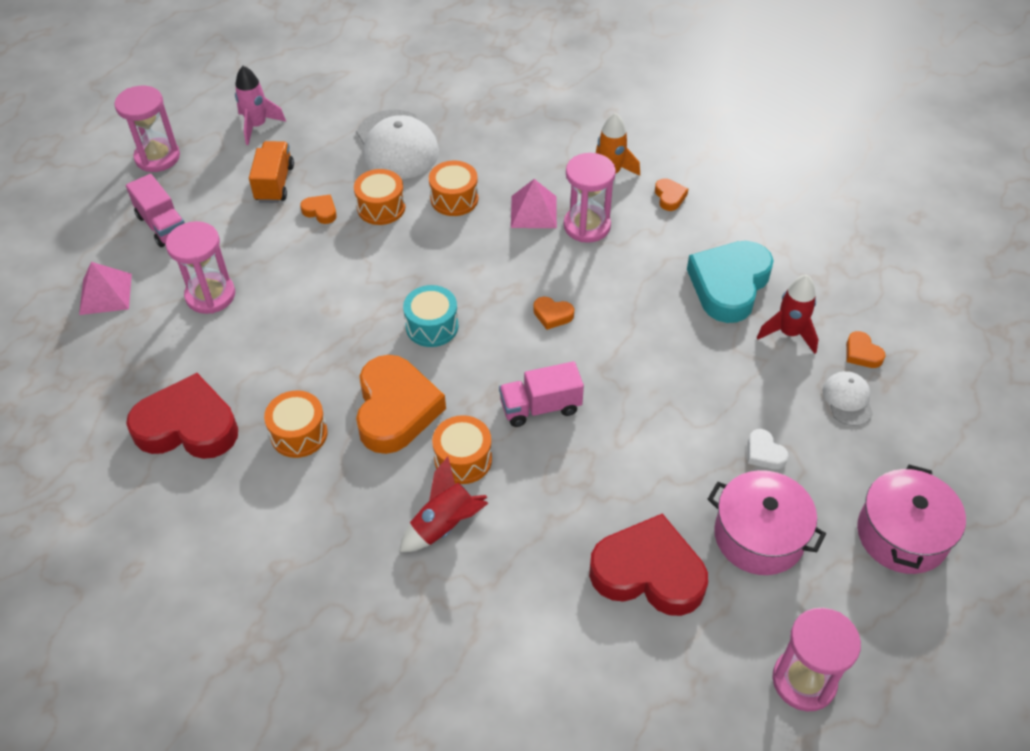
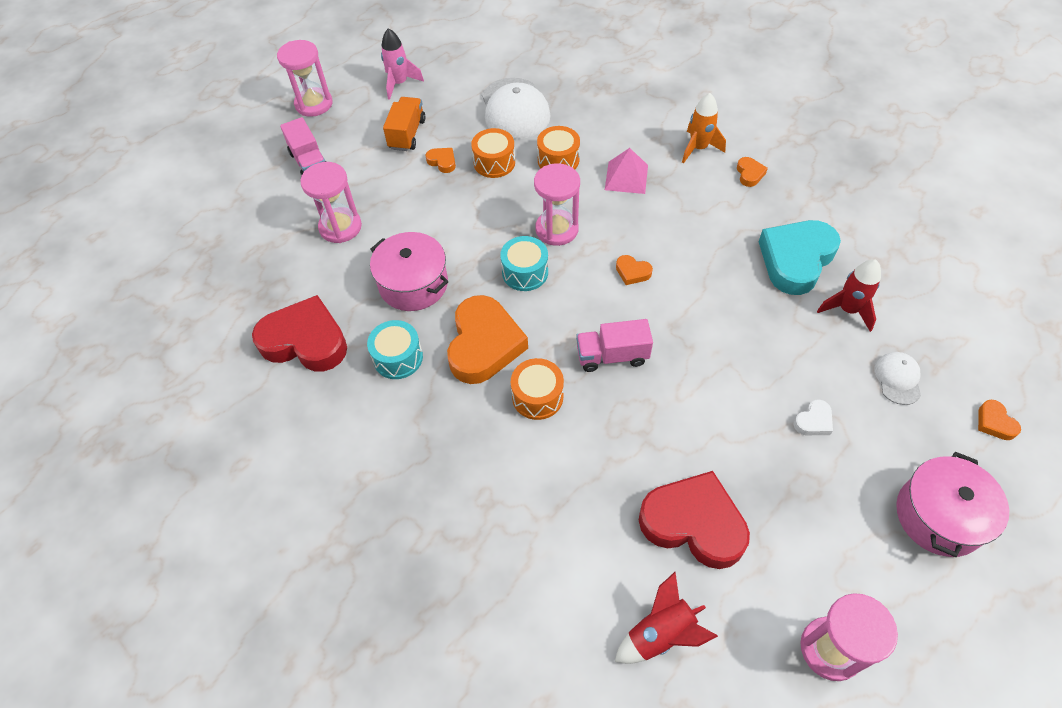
camera: 10 degrees right, 5 degrees up
pink pyramid [79,262,132,315] -> none
orange drum [264,390,328,458] -> turquoise drum [367,320,423,379]
red rocket [400,457,488,552] -> red rocket moved to [615,572,718,664]
pink hourglass [564,153,616,243] -> pink hourglass moved to [534,164,580,246]
pink pot [708,470,826,575] -> pink pot moved to [370,232,449,311]
white heart [748,429,788,469] -> white heart turned 105 degrees counterclockwise [794,399,833,435]
orange heart [846,331,886,368] -> orange heart moved to [978,400,1021,440]

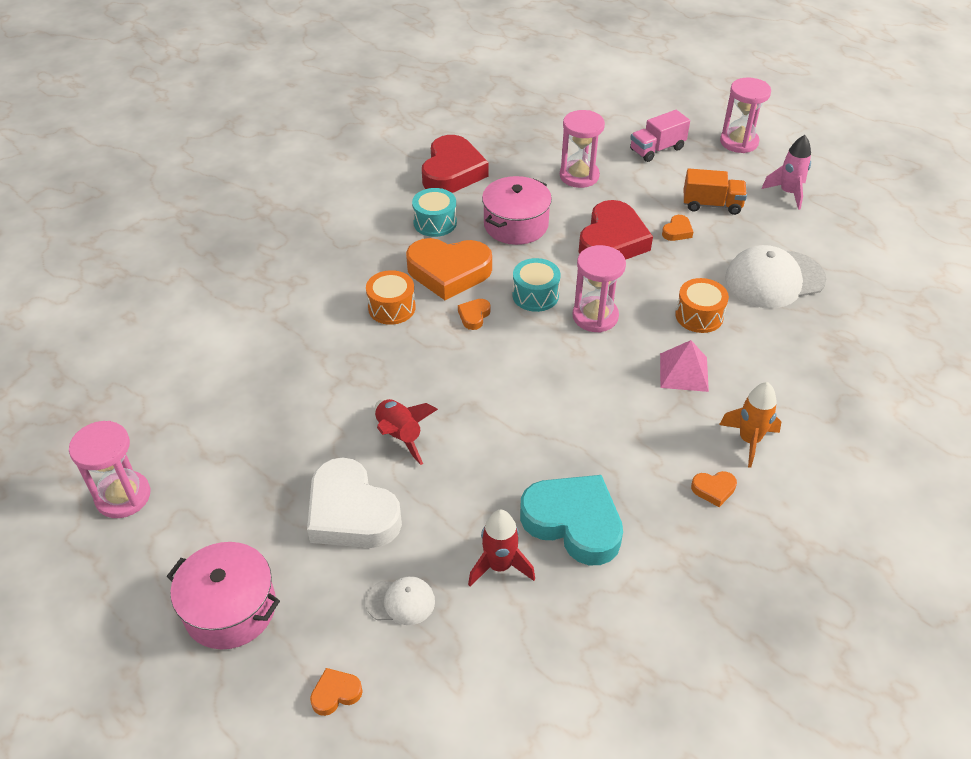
camera: 85 degrees right, 10 degrees down
orange drum [471,128,515,178] -> none
pink truck [576,319,653,372] -> none
red rocket [615,572,718,664] -> red rocket moved to [375,399,438,465]
orange heart [616,255,653,285] -> orange heart moved to [458,299,491,330]
red heart [639,471,750,569] -> red heart moved to [579,200,653,260]
white heart [794,399,833,435] -> white heart [307,458,402,548], size x2.36

